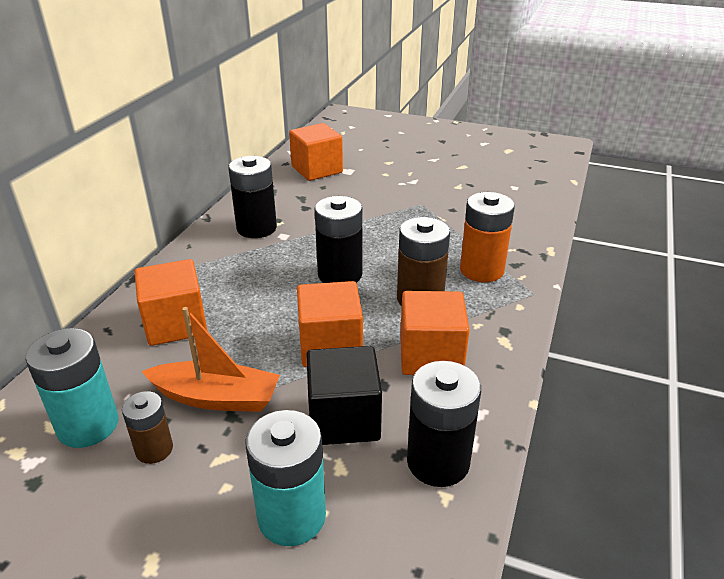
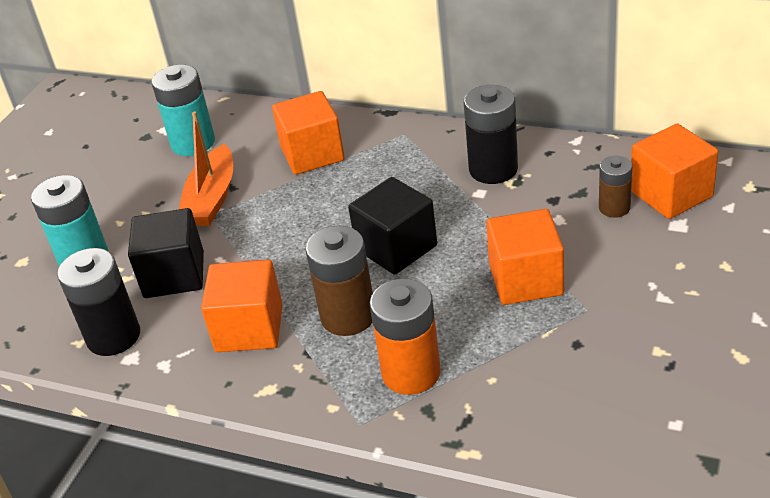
camera: 95 degrees right, 5 degrees up
brown battery [122,391,173,464] -> brown battery moved to [599,156,632,218]
orange cube [297,281,363,367] -> orange cube moved to [486,209,564,305]
black battery [314,196,362,283] -> black cube [348,177,437,275]

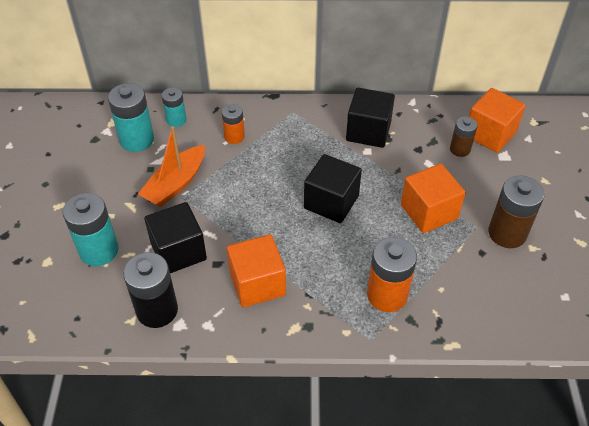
camera: 25 degrees left, 10 degrees up
orange boat [179,112,233,226] -> orange boat turned 45 degrees clockwise [138,126,205,207]
orange cube [272,91,345,175] -> orange battery [222,104,245,144]
brown battery [306,226,373,336] -> brown battery moved to [488,176,545,248]
black battery [464,85,518,184] -> black cube [346,88,395,148]
none -> turquoise battery [162,87,186,127]

